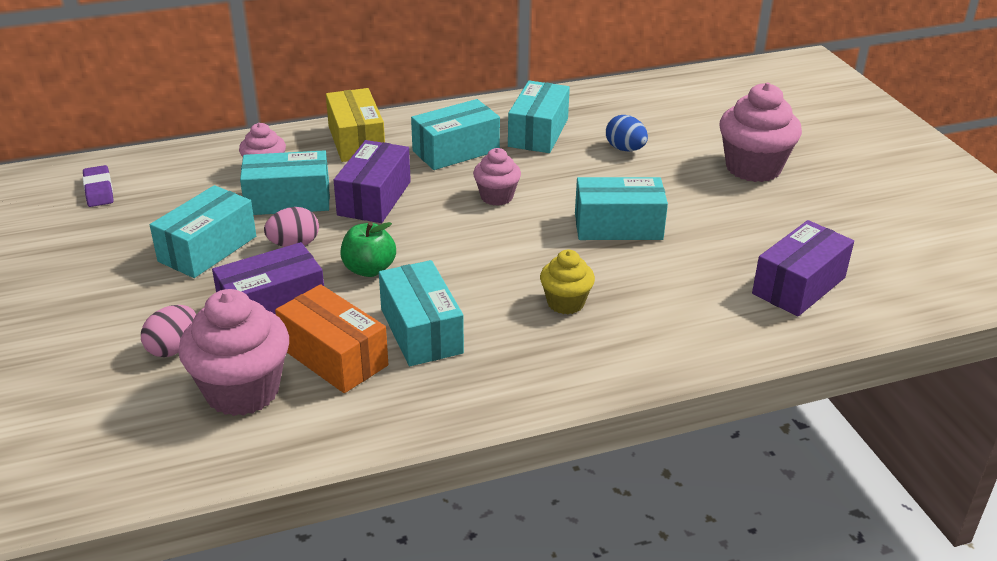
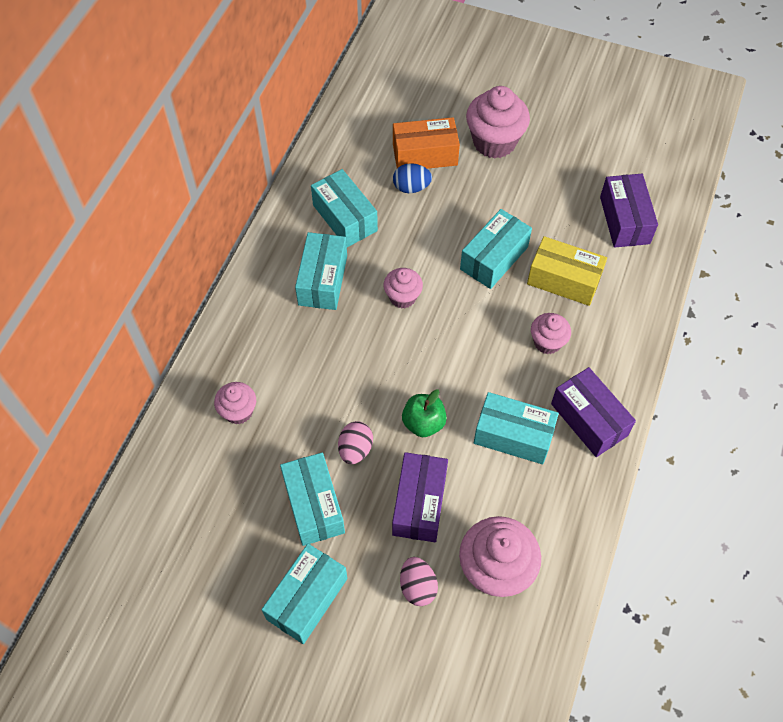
camera: 50 degrees left, 25 degrees up
purple eraser [83,165,114,207] -> none
turquoise box [240,150,330,215] -> turquoise box moved to [261,544,347,644]
orange box [275,284,388,393] -> orange box moved to [393,117,460,169]
yellow box [326,88,385,162] -> yellow box moved to [527,236,607,306]
purple box [334,140,411,223] -> purple box moved to [551,367,636,457]
yellow cupcake [540,250,595,314] -> pink cupcake [531,313,571,354]

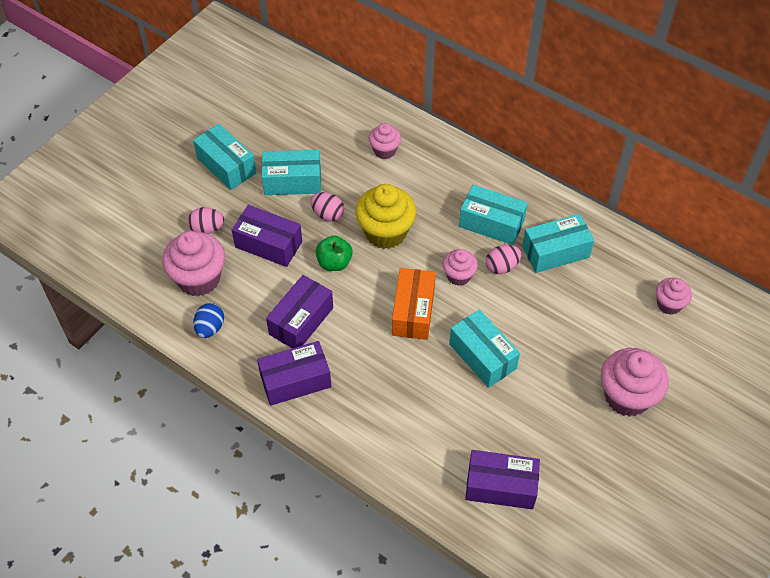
camera: 105 degrees right, 5 degrees down
orange box [393,117,460,169] -> orange box moved to [392,268,436,340]
blue egg [393,163,432,193] -> blue egg moved to [193,303,224,338]
turquoise box [474,392,559,464] -> purple box [266,275,333,348]
yellow box [527,236,607,306] -> none
pink cupcake [531,313,571,354] -> pink cupcake moved to [656,278,692,315]
none -> yellow cupcake [355,184,416,249]
none -> pink egg [486,245,522,274]

